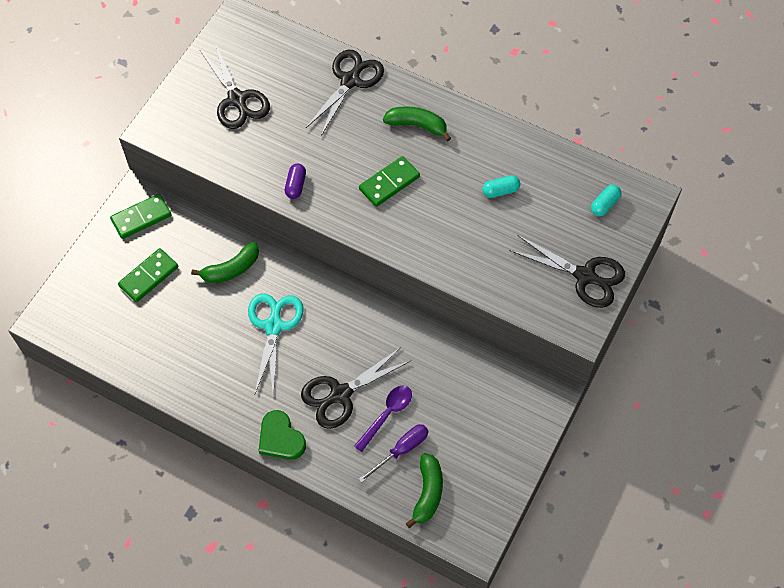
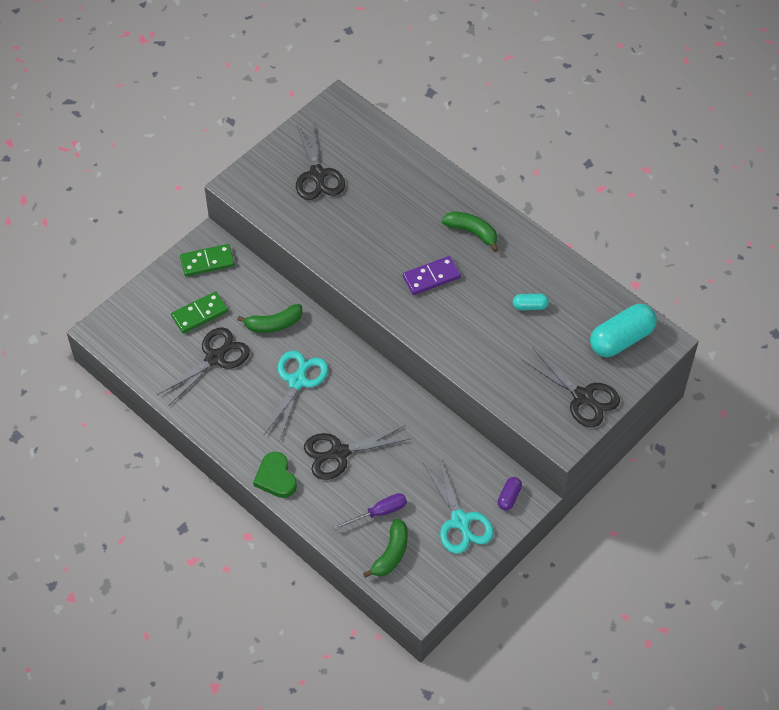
camera: 15 degrees right, 5 degrees down
purple capsule [285,163,306,199] -> purple capsule moved to [498,477,522,510]
black scissors [306,50,384,136] -> black scissors moved to [157,327,250,405]
purple spoon [354,386,412,452] -> none
green domino [359,156,420,207] -> purple domino [403,256,461,295]
turquoise capsule [591,185,621,216] -> turquoise capsule [590,304,657,357], size x2.05
none -> turquoise scissors [423,457,494,554]

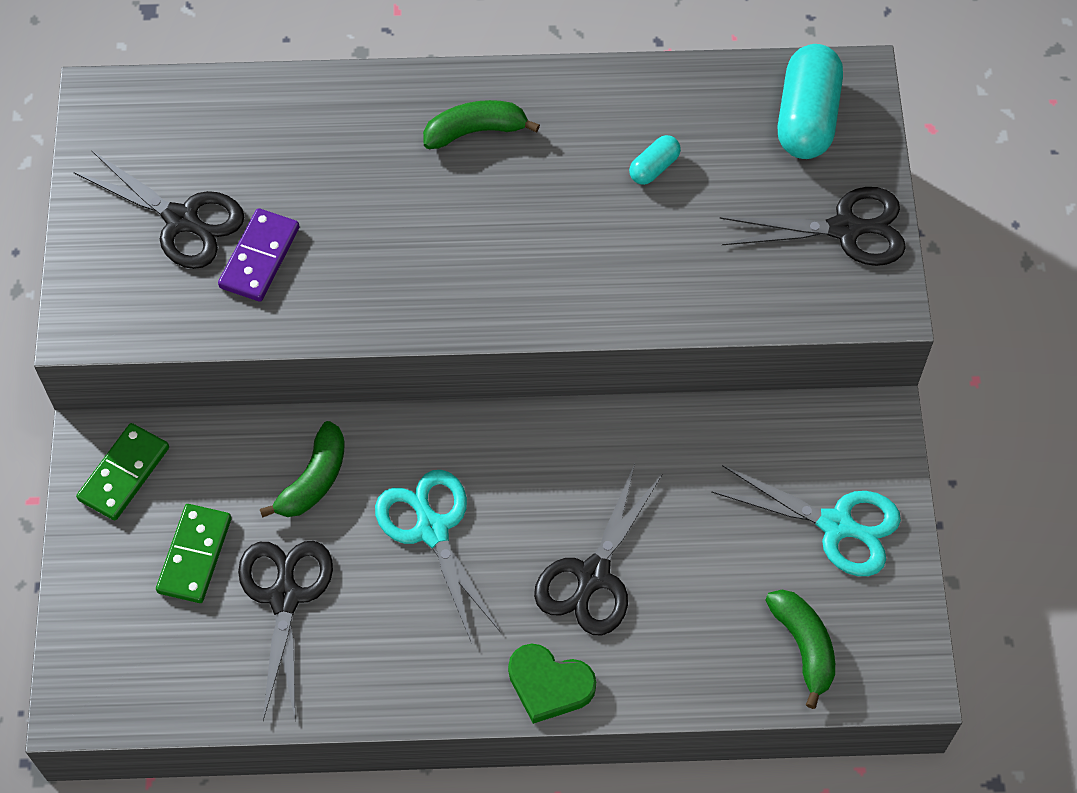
camera: 45 degrees left, 5 degrees up
purple screwdriver [333,493,407,530] -> none
purple domino [403,256,461,295] -> purple domino moved to [218,208,300,302]
purple capsule [498,477,522,510] -> none

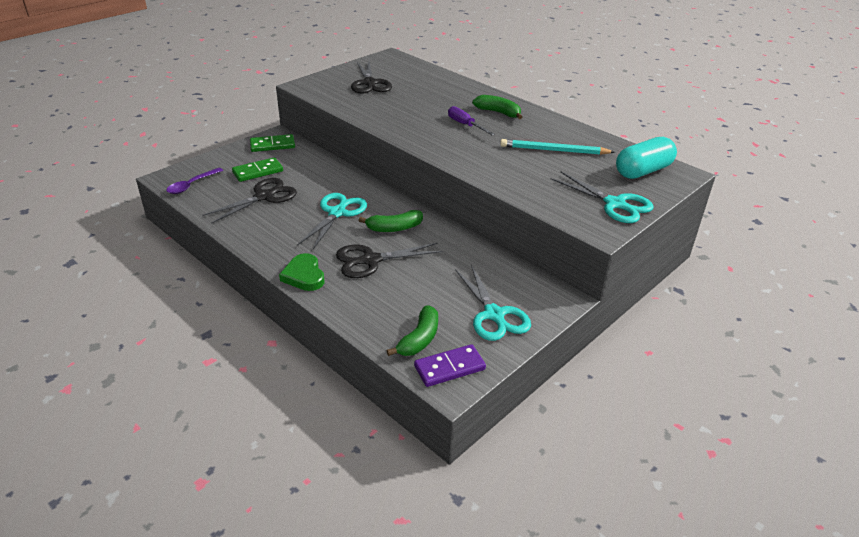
camera: 45 degrees right, 25 degrees down
purple domino [218,208,300,302] -> purple domino moved to [414,344,486,387]
green banana [260,421,345,518] -> green banana moved to [358,210,423,232]
turquoise capsule [629,135,681,185] -> turquoise pencil [500,139,614,155]
black scissors [719,187,906,266] -> turquoise scissors [551,172,654,223]
none -> purple spoon [167,168,223,194]
none -> purple screwdriver [448,106,495,135]

